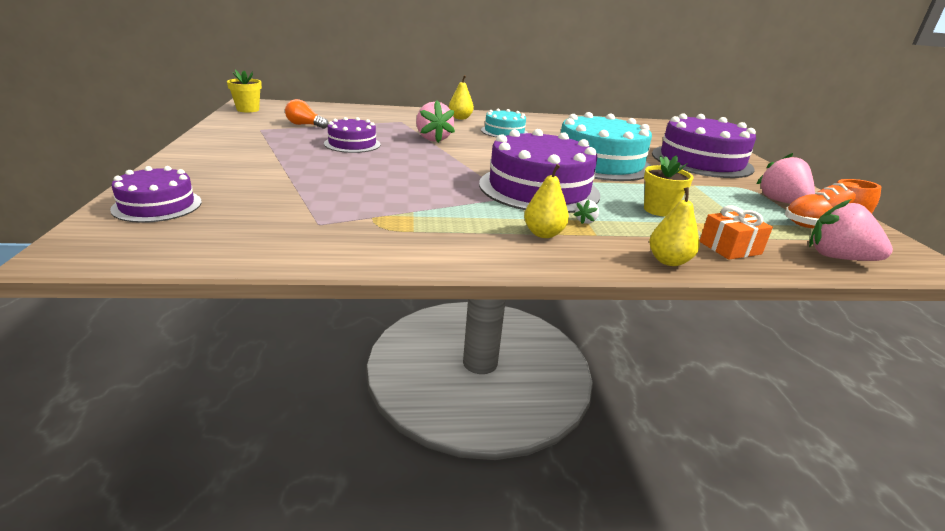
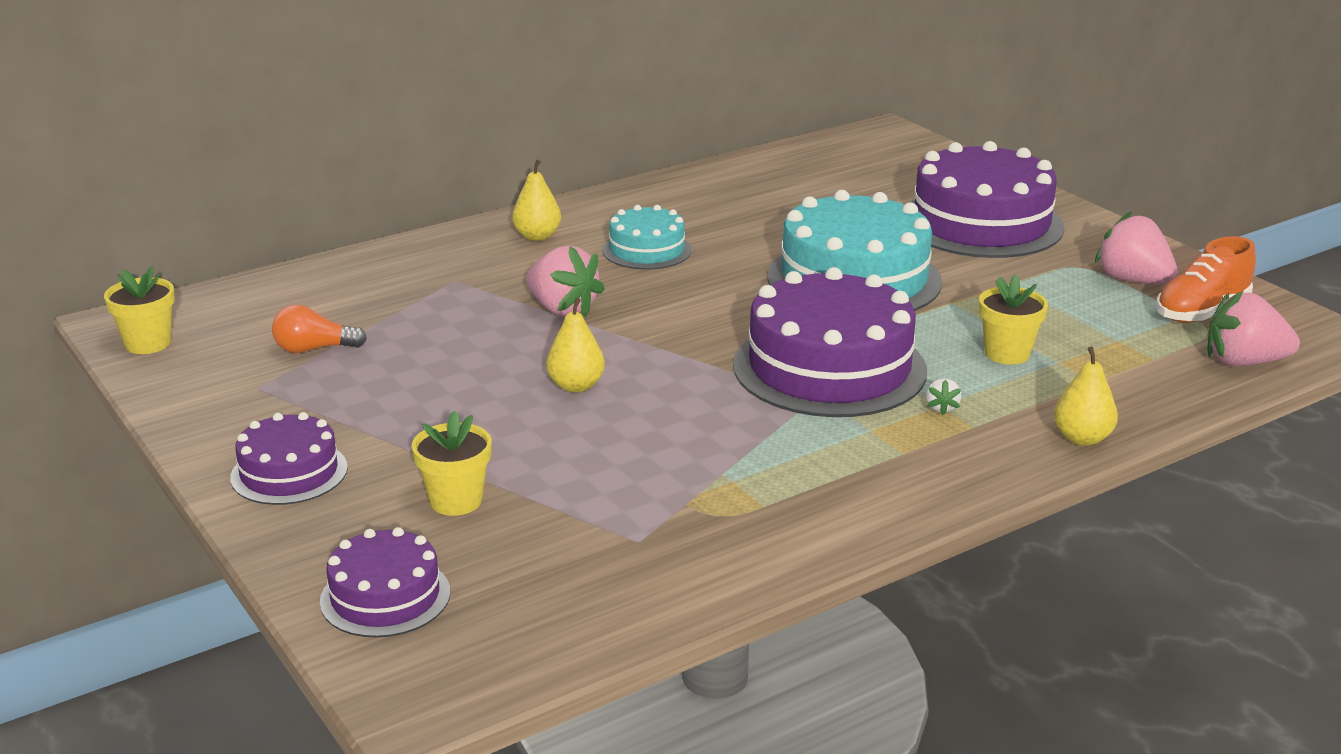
camera: 25 degrees left, 0 degrees up
purple cake [324,117,381,153] -> purple cake moved to [230,412,348,505]
yellow pear [524,164,569,238] -> yellow pear moved to [546,298,605,393]
orange gift [699,206,773,260] -> none
none -> yellow flower pot [412,410,492,516]

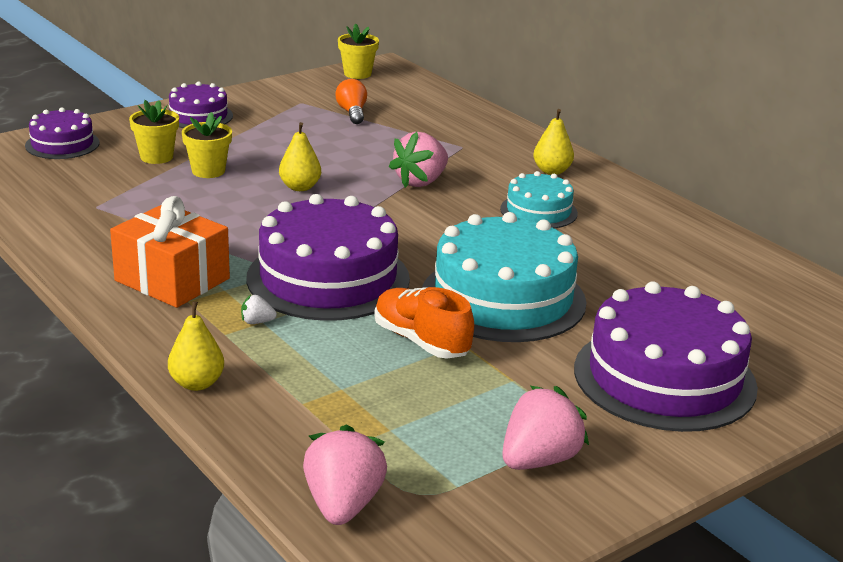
camera: 85 degrees right, 0 degrees up
yellow flower pot [979,274,1048,364] -> yellow flower pot moved to [182,112,232,178]
orange shoe [1156,236,1256,323] -> orange shoe moved to [374,287,474,359]
none -> orange gift [110,196,230,308]

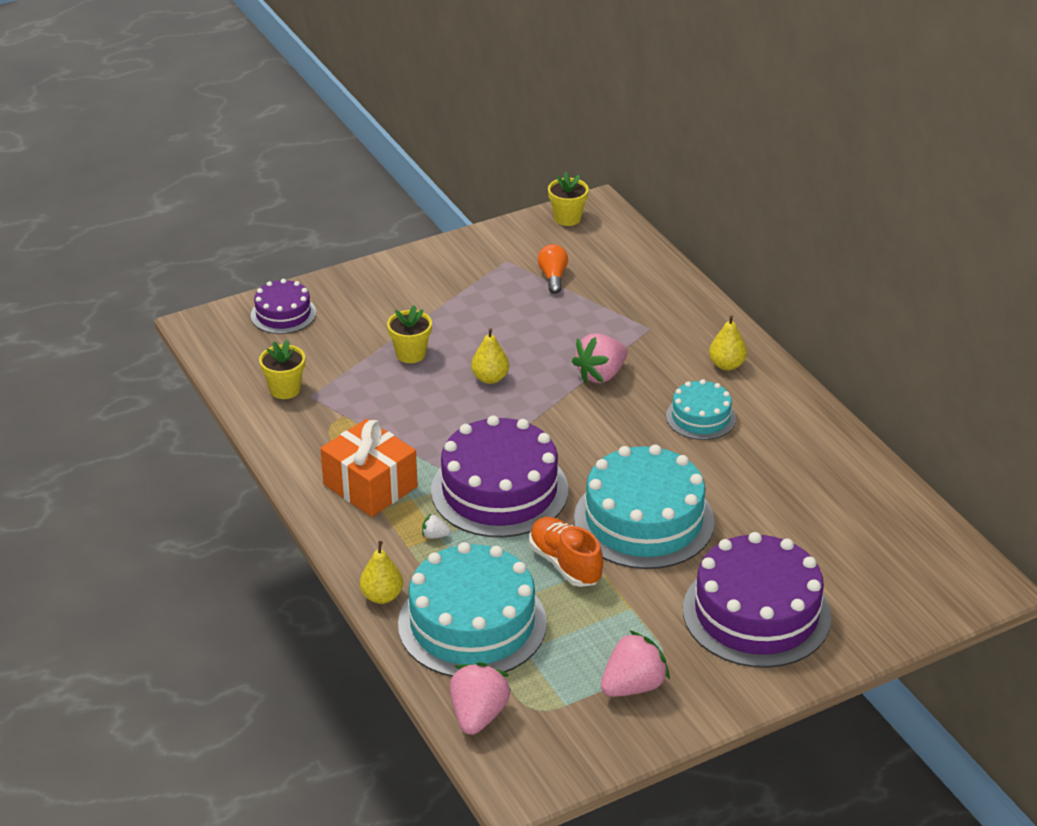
camera: 10 degrees right, 10 degrees up
yellow flower pot [129,100,179,164] -> yellow flower pot moved to [259,340,305,399]
purple cake [169,82,233,128] -> none
none -> turquoise cake [398,542,547,677]

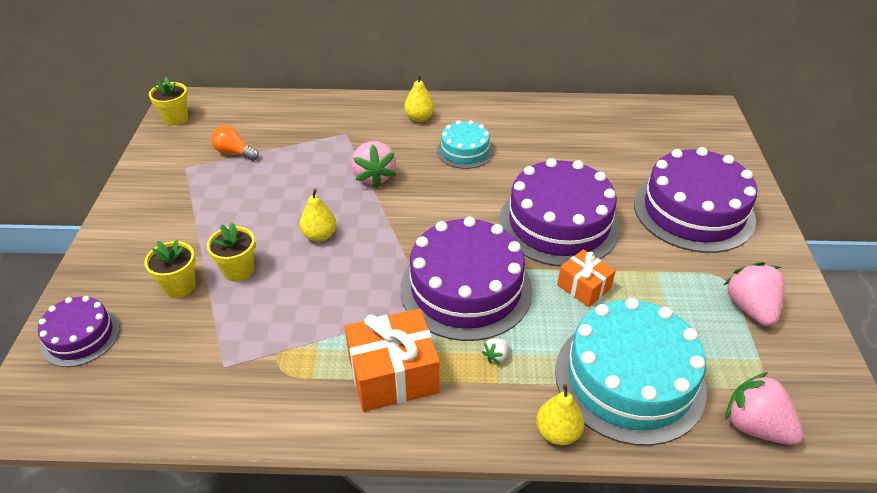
camera: 60 degrees left, 5 degrees up
yellow flower pot [259,340,305,399] -> yellow flower pot moved to [144,240,196,298]
orange shoe [529,517,603,587] -> orange gift [557,249,616,307]
turquoise cake [574,444,714,569] -> purple cake [499,158,620,266]

